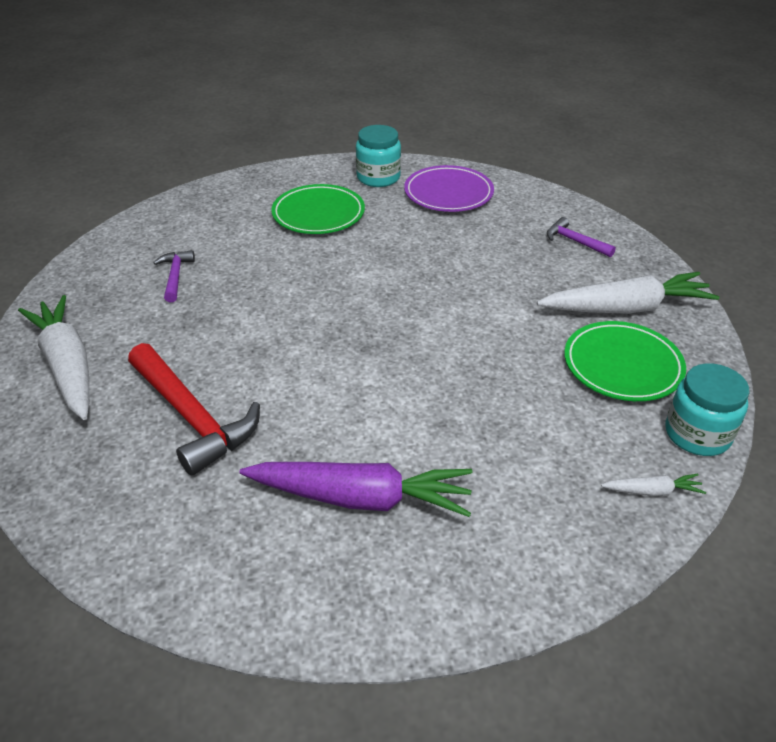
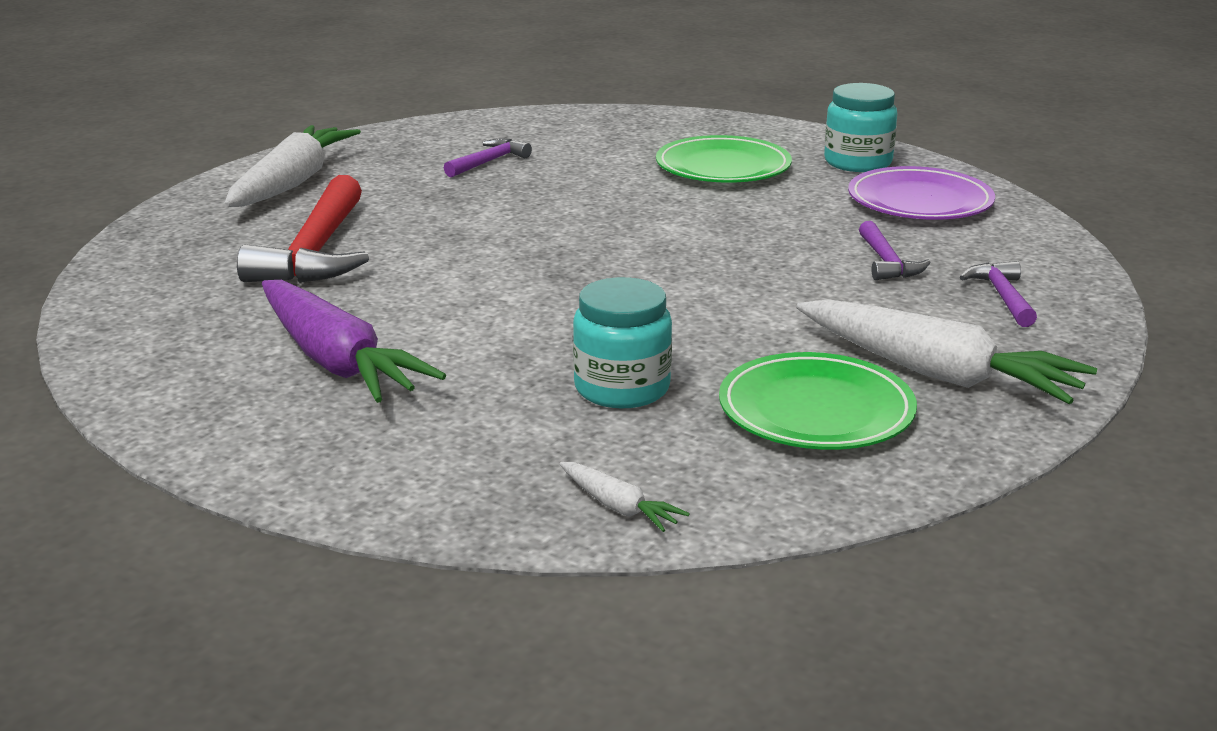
camera: 45 degrees right, 15 degrees down
turquoise jar [666,363,750,456] -> turquoise jar moved to [573,277,672,409]
none -> purple hammer [859,221,931,280]

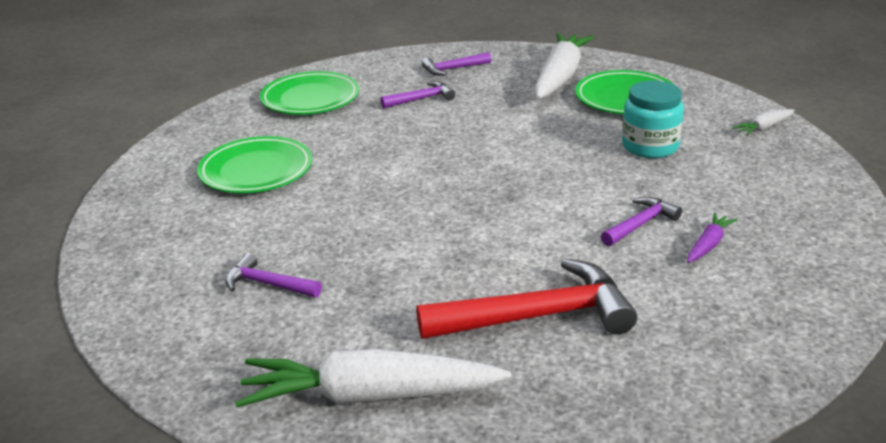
camera: 105 degrees left, 5 degrees up
purple carrot [262,280,446,403] -> purple carrot [687,213,737,263], size x0.44
white carrot [560,462,690,532] -> white carrot turned 150 degrees counterclockwise [732,109,795,136]
turquoise jar [824,83,898,172] -> none
purple plate [848,166,995,220] -> green plate [260,71,359,115]
none -> purple hammer [601,197,682,246]

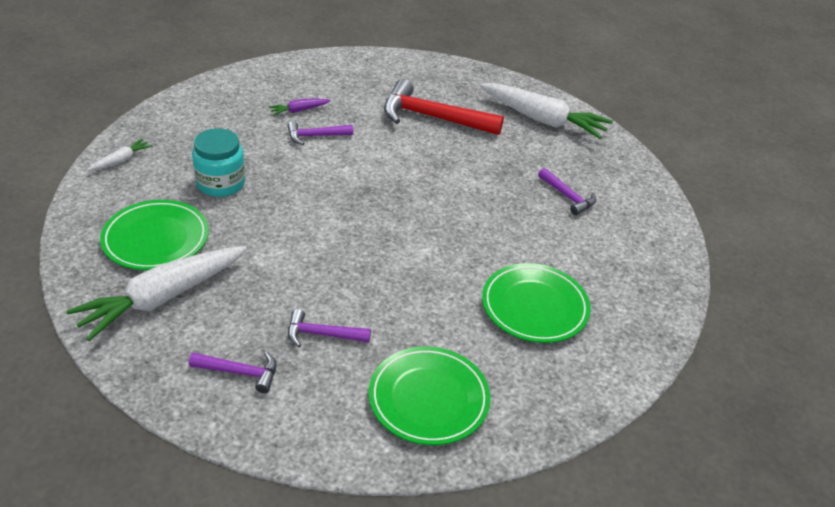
camera: 155 degrees left, 10 degrees up
white carrot [732,109,795,136] -> white carrot turned 45 degrees counterclockwise [87,139,152,171]

